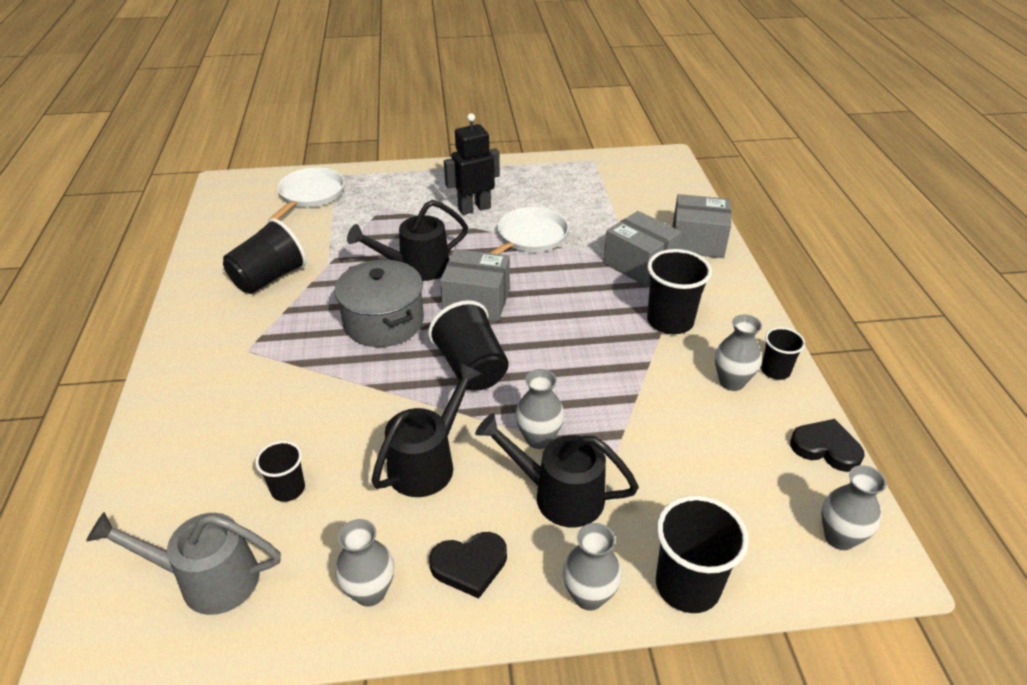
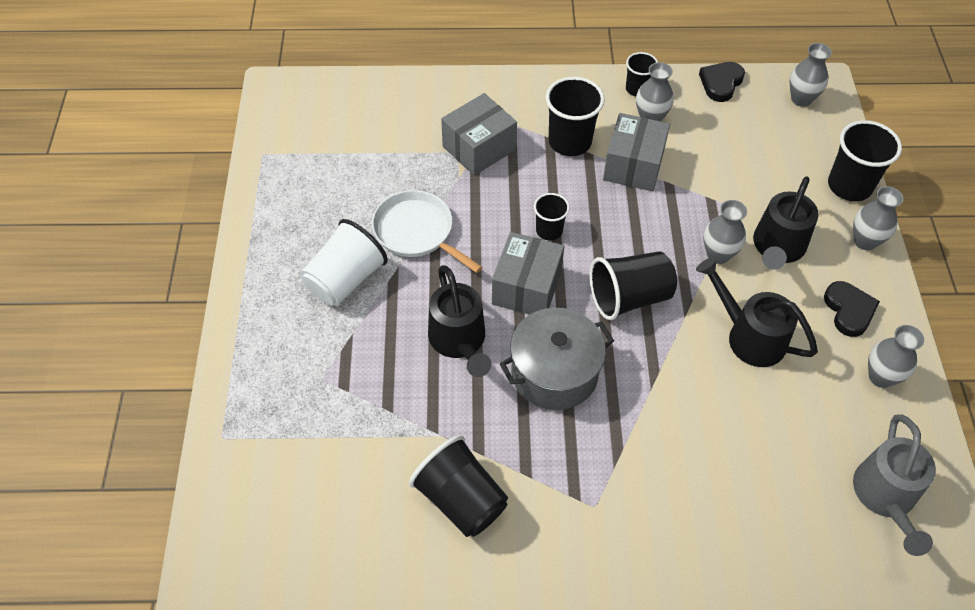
camera: 85 degrees left, 15 degrees up
black cup [255,441,305,502] -> black cup moved to [534,193,570,240]
white pan [268,168,345,221] -> none
black robot [444,113,500,215] -> white cup [301,219,388,306]
grey box [672,194,731,258] -> grey box moved to [603,113,670,191]

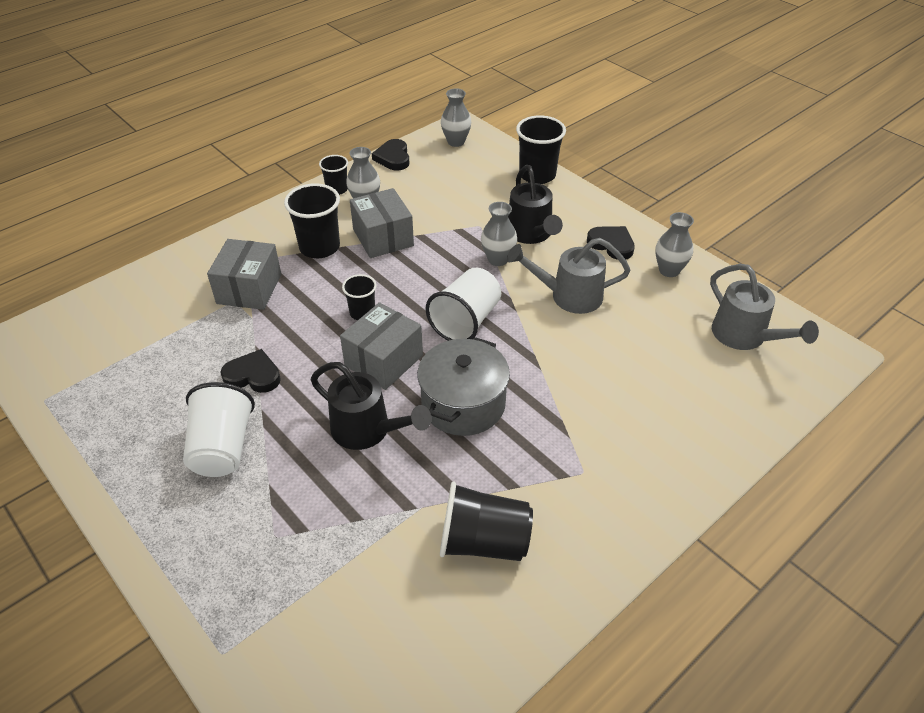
camera: 40 degrees left, 10 degrees down
white pan [372,190,482,273] -> black heart [221,349,281,393]
grey box [492,232,564,315] -> grey box turned 60 degrees clockwise [340,302,423,390]
black cup [590,251,677,320] -> white cup [426,268,501,341]
black watering can [696,257,818,367] -> grey watering can [507,238,631,314]
grey vase [853,186,904,250] -> none

